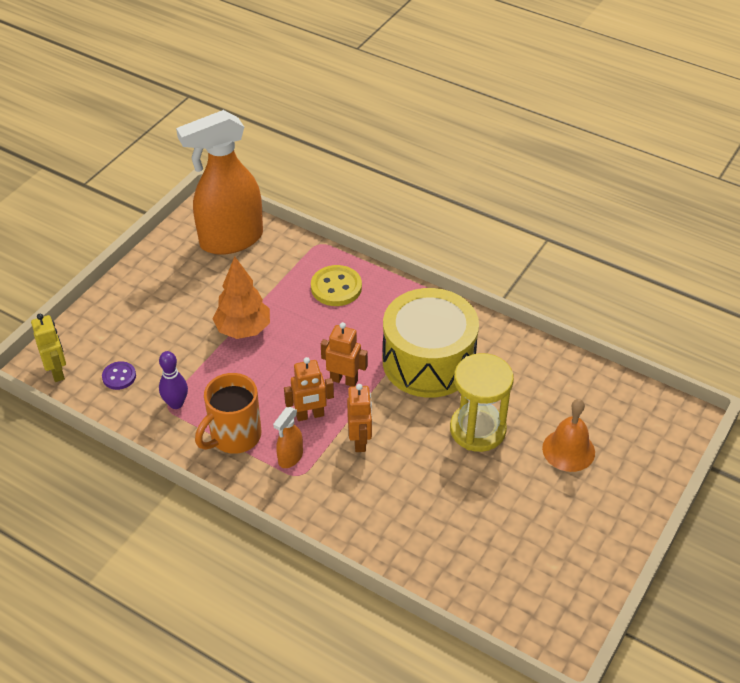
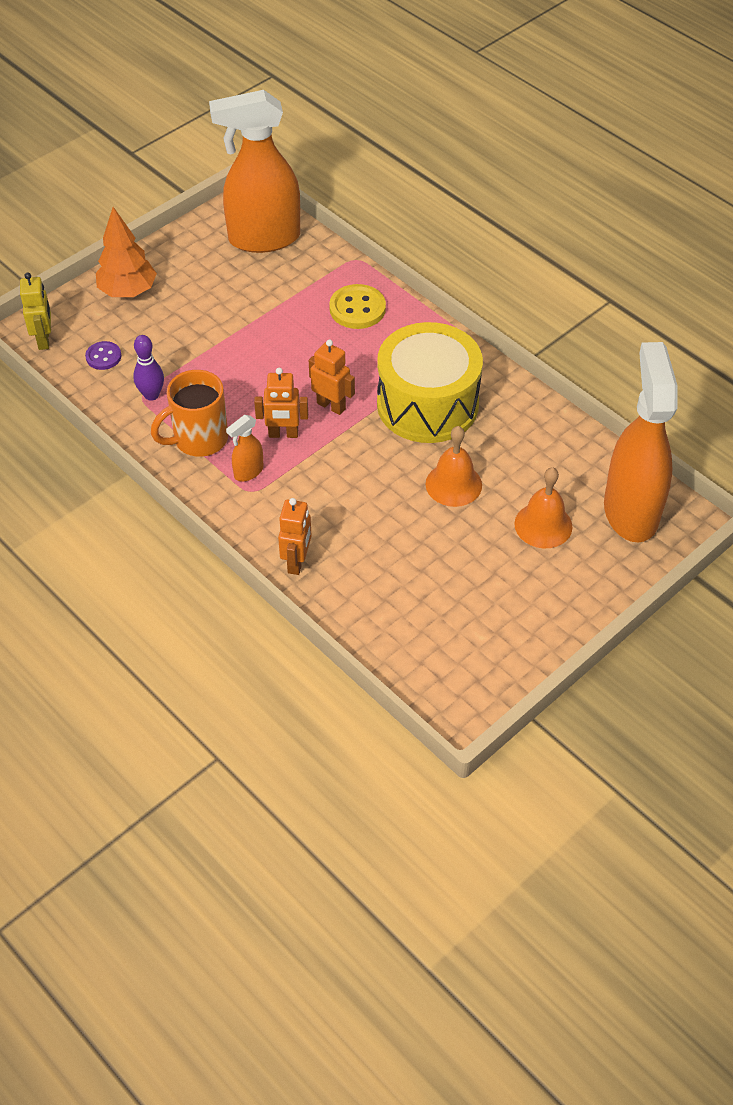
camera: 15 degrees right, 5 degrees up
orange tree [212,256,270,339] -> orange tree moved to [96,207,157,297]
orange robot [347,384,372,452] -> orange robot moved to [278,498,312,575]
yellow hourglass [450,353,514,452] -> orange bell [426,426,482,507]
none -> orange spray bottle [604,342,678,543]

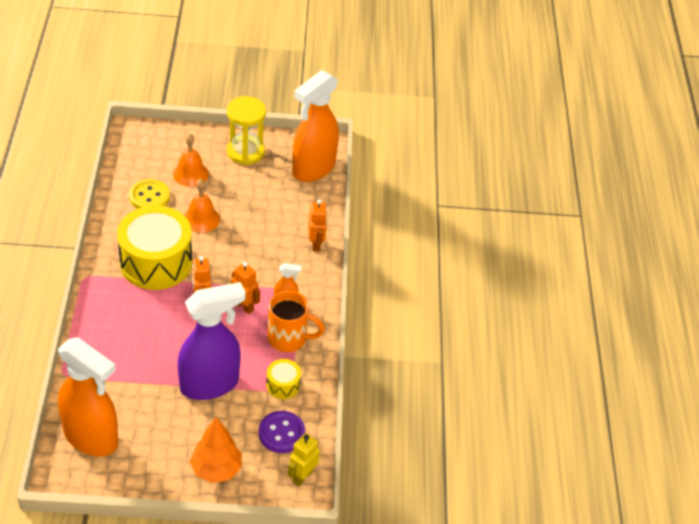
camera: 140 degrees left, 5 degrees down
purple button [85,341,121,370] -> purple button [259,411,305,453], size x1.64
purple bowling pin [133,335,164,401] -> yellow drum [266,359,301,399]
orange robot [278,498,312,575] -> orange robot turned 120 degrees clockwise [308,200,327,251]
yellow button [329,284,386,329] -> yellow button moved to [129,179,170,209]
orange spray bottle [604,342,678,543] -> orange spray bottle moved to [292,70,339,182]
none -> purple spray bottle [177,282,246,400]
none -> yellow hourglass [227,96,266,165]

